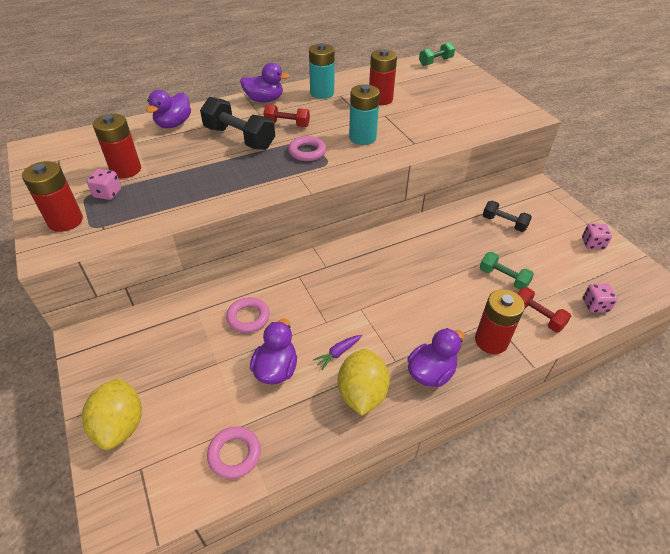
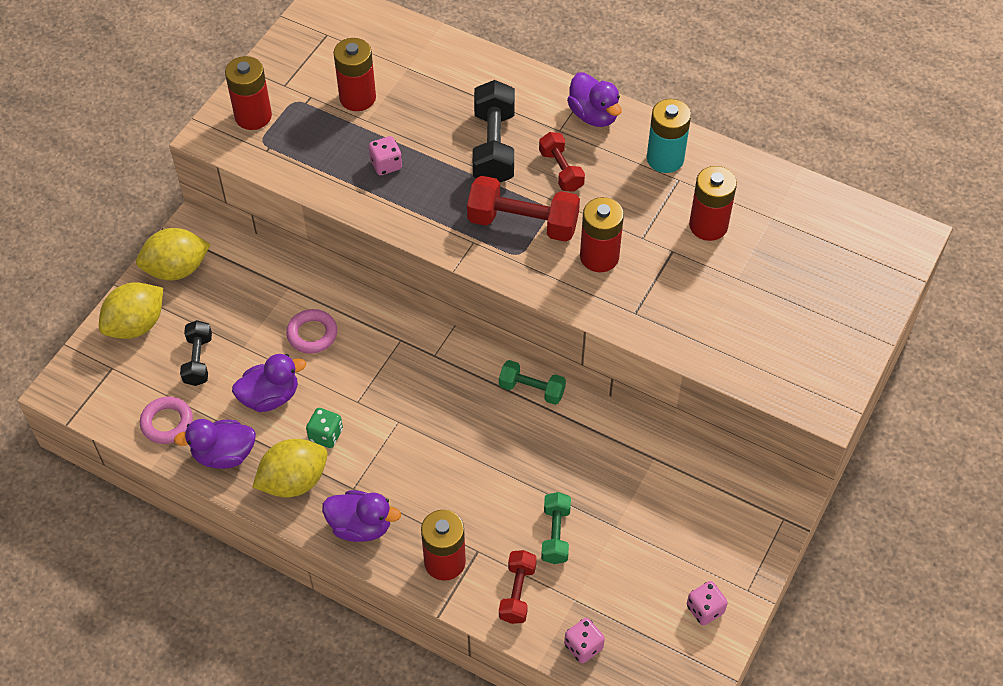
camera: 55 degrees right, 10 degrees up
pink dice [87,169,121,200] -> pink dice moved to [369,136,402,175]
purple duck [146,90,191,128] -> purple duck moved to [174,419,256,469]
pink ring [288,136,326,161] -> red dumbbell [467,176,580,242]
purple carrot [313,335,362,370] -> green dice [306,408,343,448]
turquoise battery [349,84,380,145] -> red battery [580,197,624,272]
green dumbbell [419,42,455,66] -> green dumbbell moved to [499,360,566,405]
black dumbbell [483,201,532,232] -> black dumbbell moved to [180,320,212,386]
none -> yellow lemon [136,228,211,281]

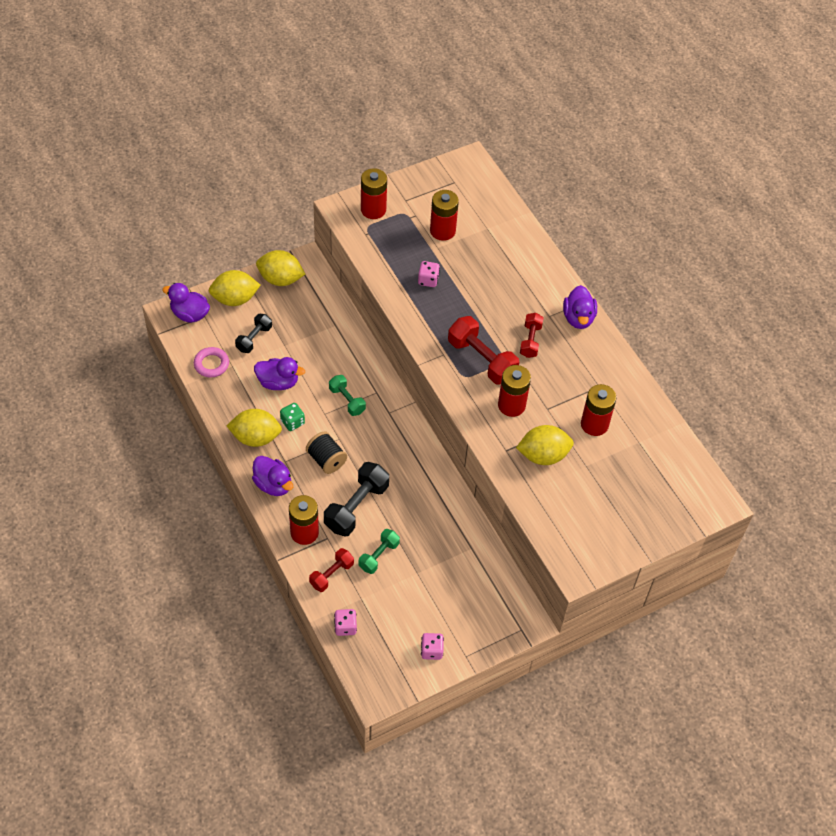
camera: 30 degrees right, 0 degrees up
purple duck [174,419,256,469] -> purple duck moved to [162,283,210,323]
pink ring [286,309,337,354] -> none
black dumbbell [473,80,515,182] -> black dumbbell moved to [324,462,389,536]
green dumbbell [499,360,566,405] -> green dumbbell moved to [329,375,366,416]
turquoise battery [647,99,691,173] -> none
none -> black spool [306,431,347,474]
none -> yellow lemon [516,425,574,465]

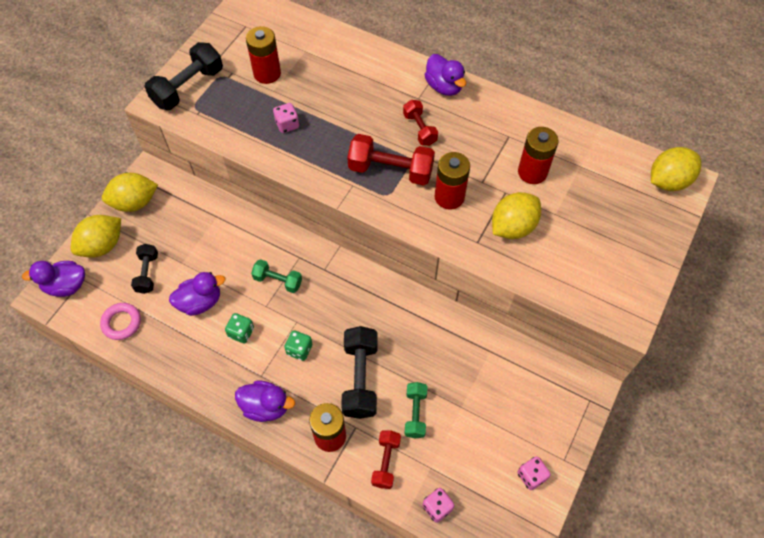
camera: 30 degrees left, 5 degrees up
yellow lemon [227,409,282,447] -> yellow lemon moved to [651,147,701,191]
black spool [306,431,347,474] -> green dice [284,330,312,361]
red battery [361,168,387,219] -> black dumbbell [145,42,223,110]

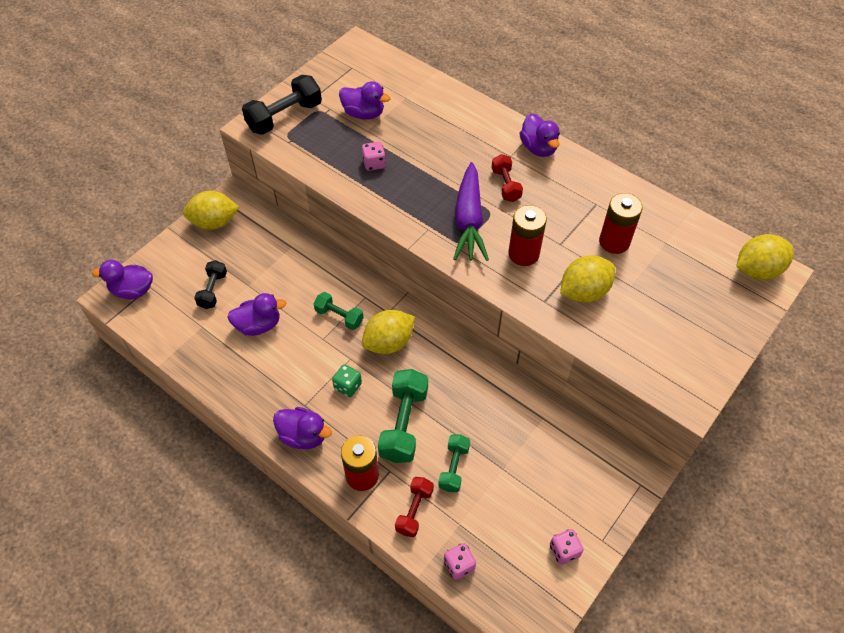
camera: 10 degrees right, 5 degrees down
yellow lemon [71,215,121,258] -> yellow lemon moved to [362,310,415,354]
pink ring [100,303,141,340] -> none
green dice [225,313,254,344] -> none
red battery [246,26,281,84] -> purple duck [339,81,391,120]
black dumbbell [341,326,378,419] -> green dumbbell [378,369,428,463]
red dumbbell [347,134,435,186] -> purple carrot [453,162,489,261]

